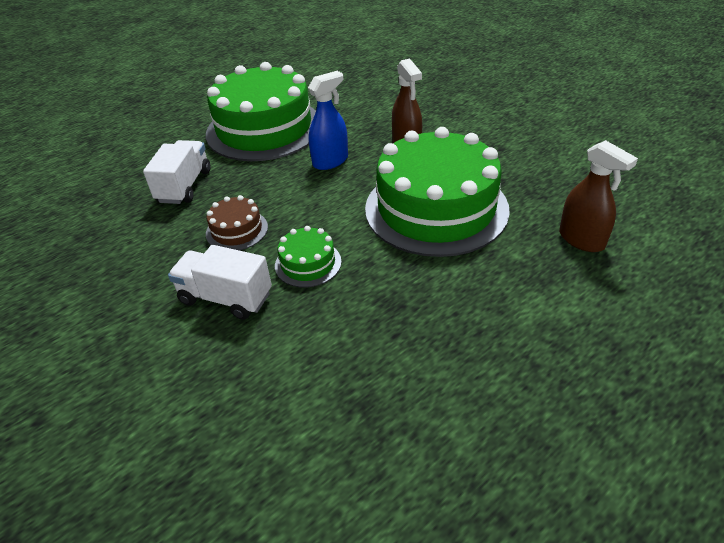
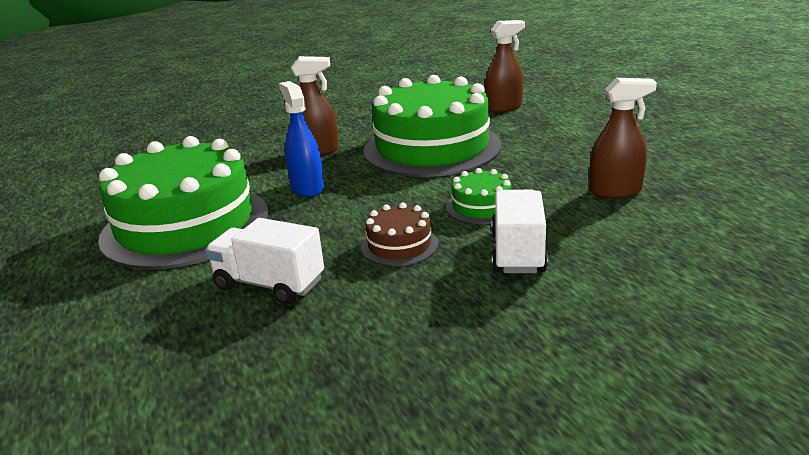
camera: 75 degrees left, 15 degrees down
white truck [168,245,272,320] -> white truck turned 150 degrees clockwise [491,190,548,273]
none -> brown spray bottle [589,78,657,198]

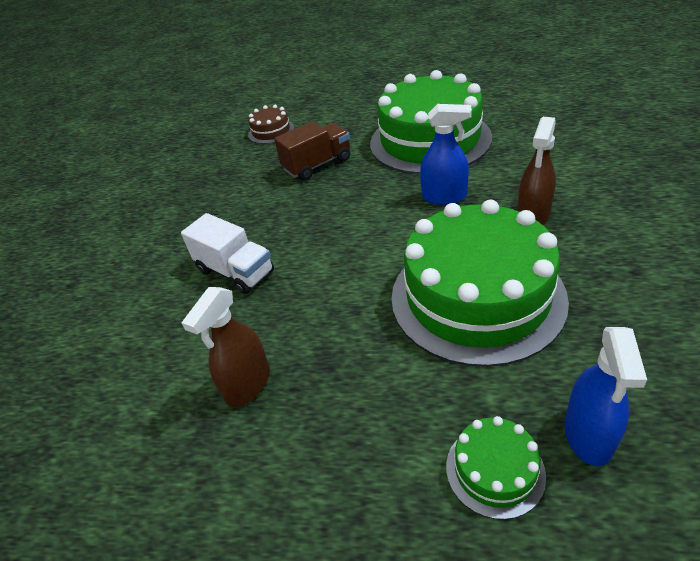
camera: 125 degrees right, 15 degrees up
white truck [205,218,324,304] -> brown truck [274,121,350,180]
brown cake [361,203,439,266] -> brown cake moved to [248,105,294,144]
green cake [446,168,511,224] -> green cake moved to [446,416,546,520]
brown spray bottle [485,20,525,113] -> blue spray bottle [564,327,647,467]

